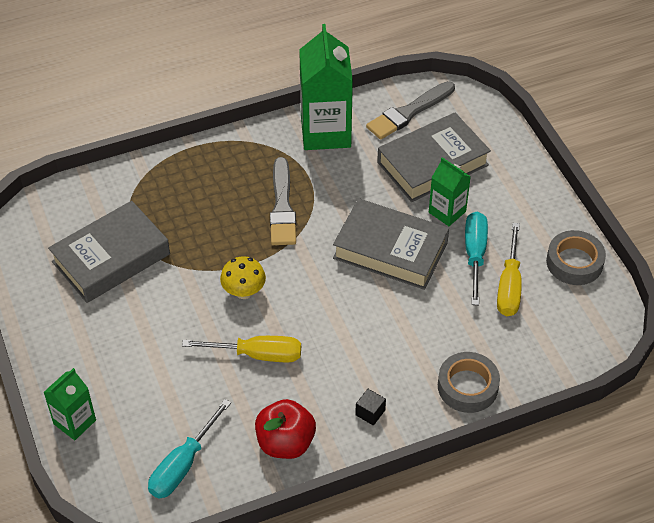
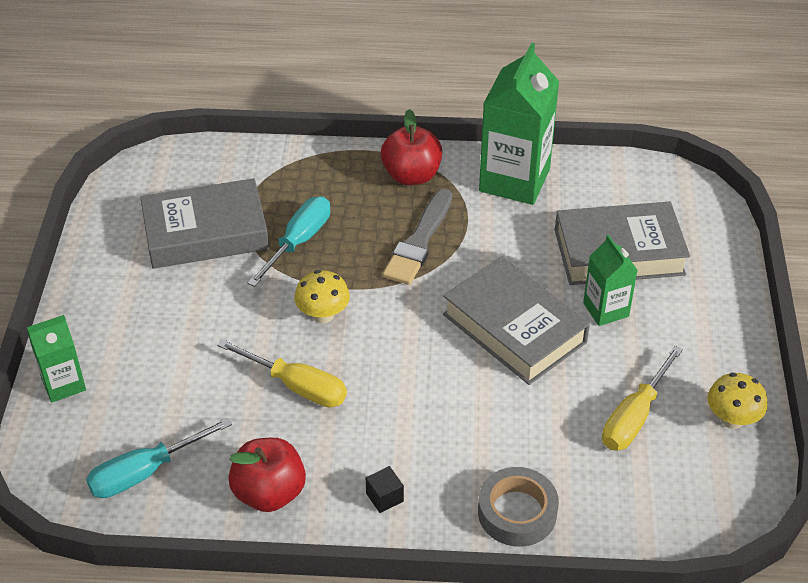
camera: 25 degrees right, 5 degrees down
grey brush [366,81,455,140] -> none
turquoise screwdriver [465,212,488,305] -> turquoise screwdriver moved to [248,196,330,287]
grey tape [546,230,606,285] -> yellow mushroom [707,373,768,429]
none -> red apple [381,109,442,185]

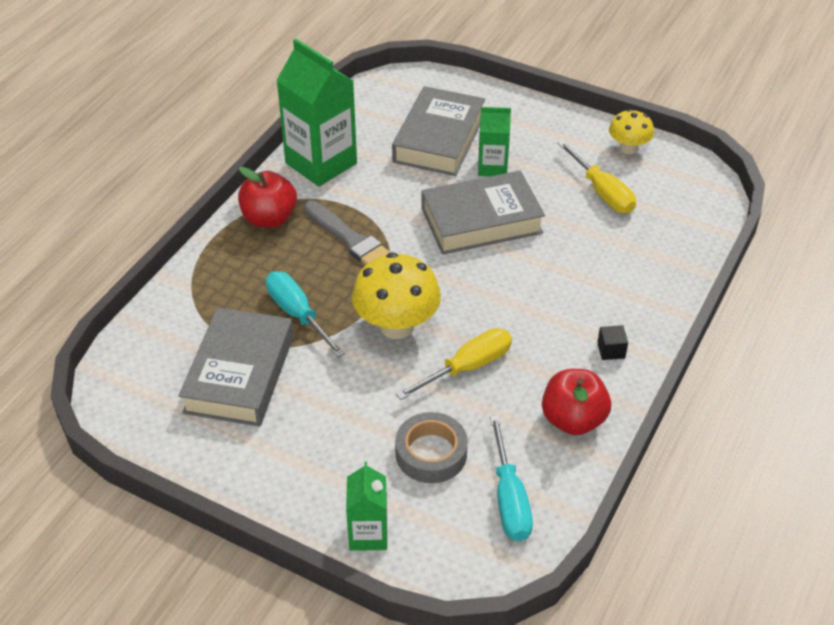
camera: 65 degrees left, 0 degrees up
yellow mushroom [294,270,350,324] -> yellow mushroom [352,252,441,339], size x1.70
grey tape [478,467,559,547] -> grey tape moved to [395,412,468,483]

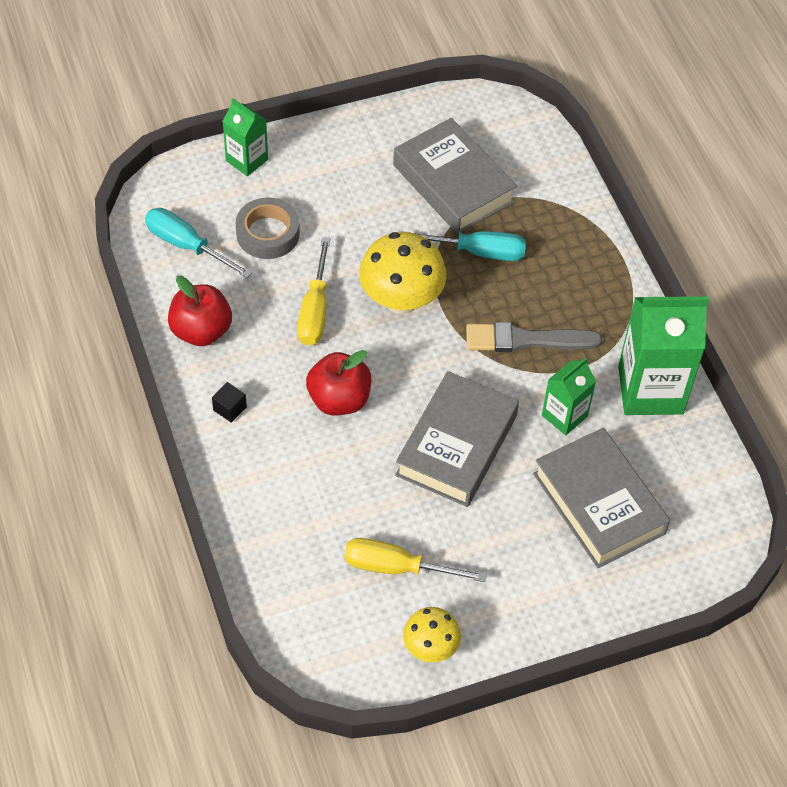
camera: 130 degrees right, 10 degrees up
red apple [238,167,297,228] -> red apple moved to [306,350,371,416]
green carton [478,107,511,176] -> green carton moved to [542,358,596,435]

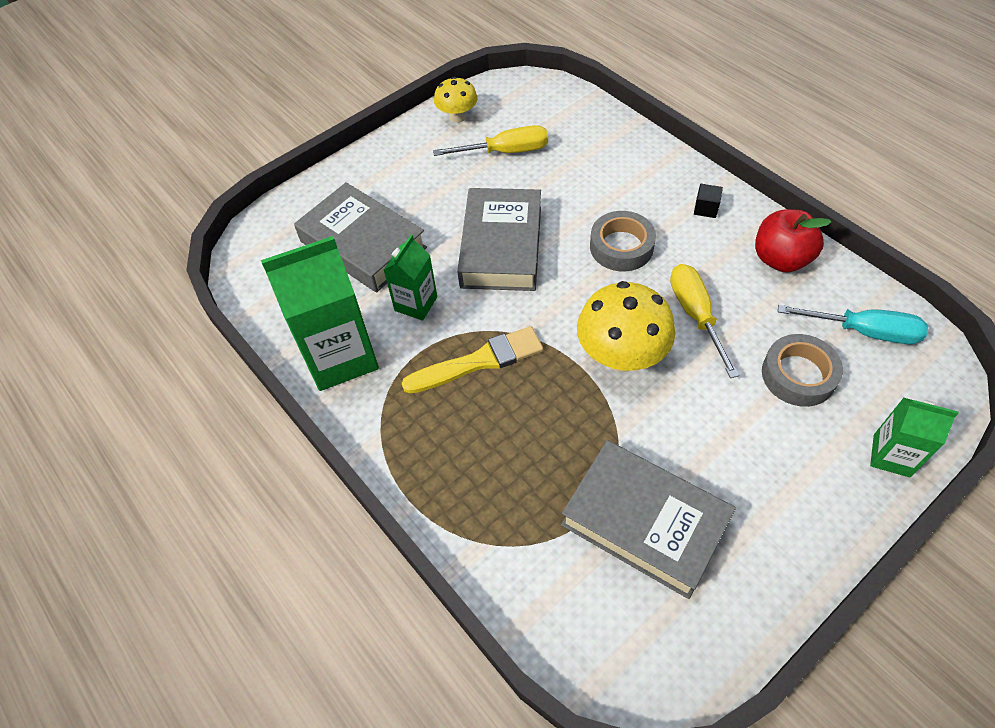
camera: 165 degrees right, 0 degrees up
red apple [306,350,371,416] -> grey tape [590,211,656,271]
turquoise screwdriver [400,231,526,261] -> none
grey brush [466,322,602,352] -> yellow brush [402,326,543,394]

